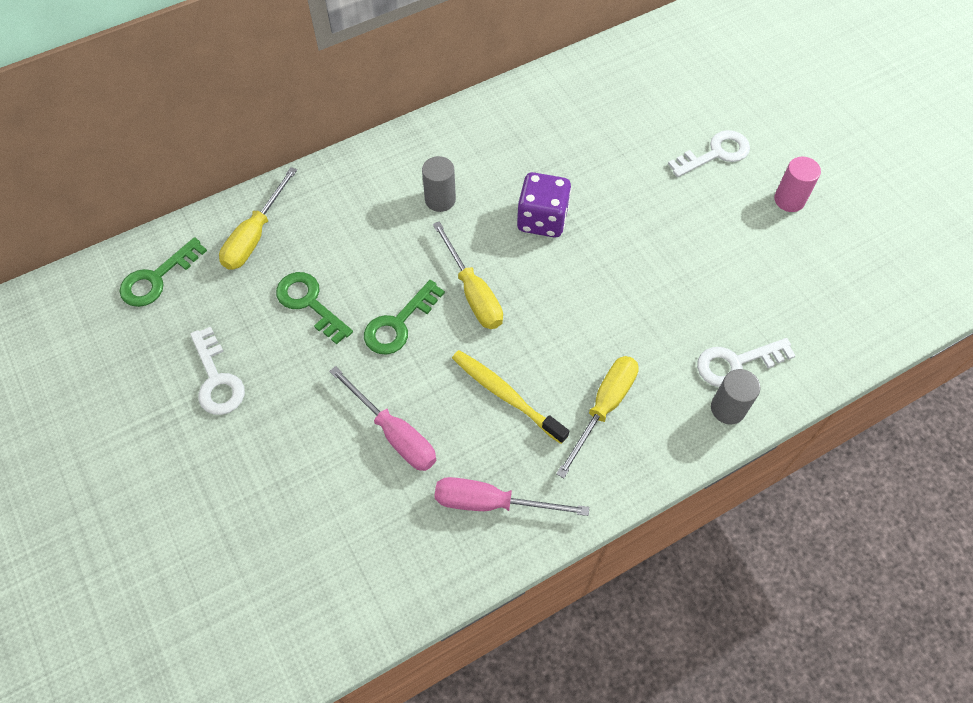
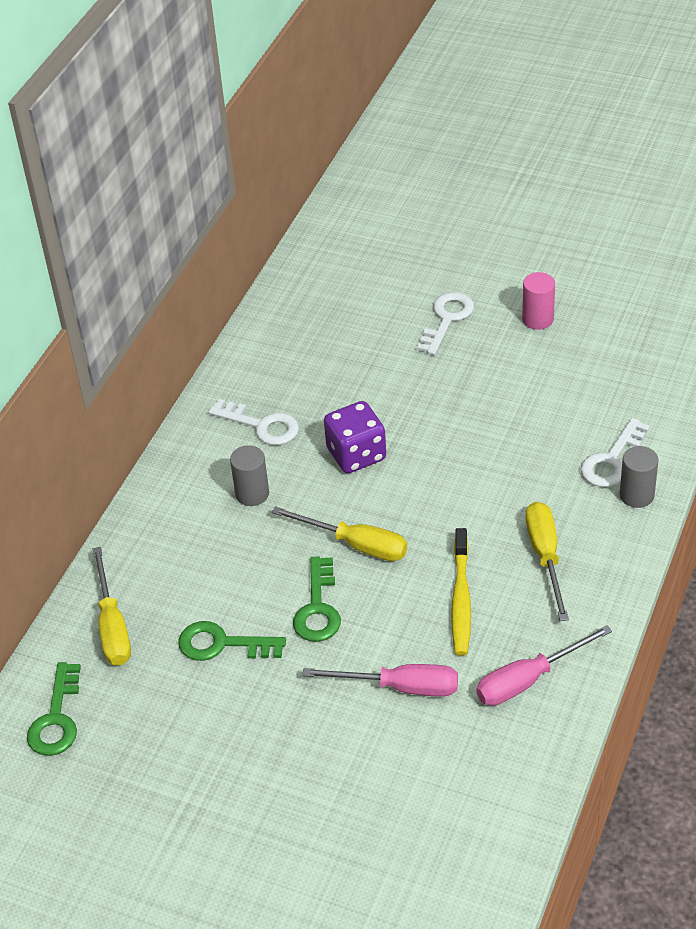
camera: 35 degrees left, 15 degrees down
white key [190,327,245,415] -> white key moved to [208,399,299,445]
yellow toothbrush [452,350,569,444] -> yellow toothbrush turned 90 degrees counterclockwise [451,528,471,656]

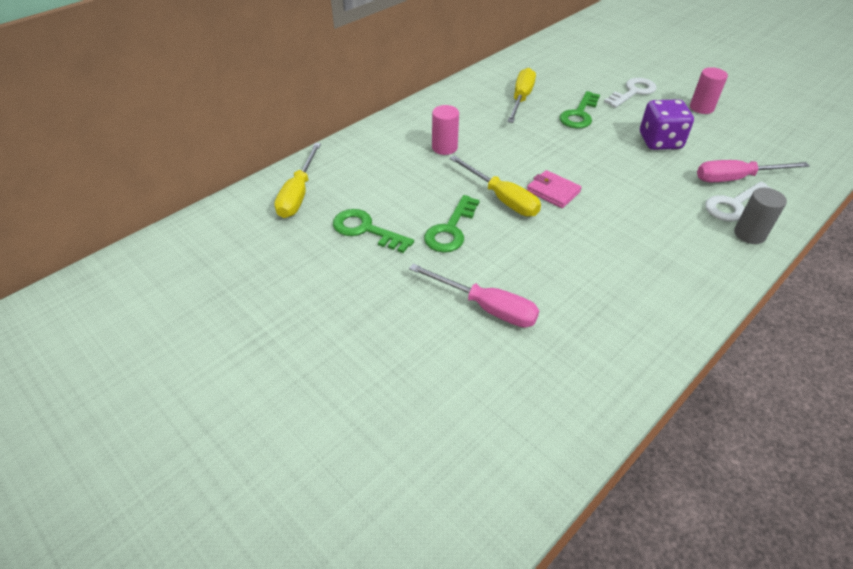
camera: 20 degrees right, 0 degrees up
green key [27,662,81,756] -> green key moved to [560,91,600,129]
white key [208,399,299,445] -> none
grey cylinder [230,445,269,506] -> pink cylinder [432,105,459,155]
purple dice [324,401,386,473] -> purple dice moved to [640,99,694,150]
yellow toothbrush [451,528,471,656] -> none
pink screwdriver [476,625,612,706] -> pink screwdriver moved to [697,160,810,182]
yellow screwdriver [526,502,569,621] -> yellow screwdriver moved to [507,68,536,123]
none -> pink wallet [527,170,582,208]

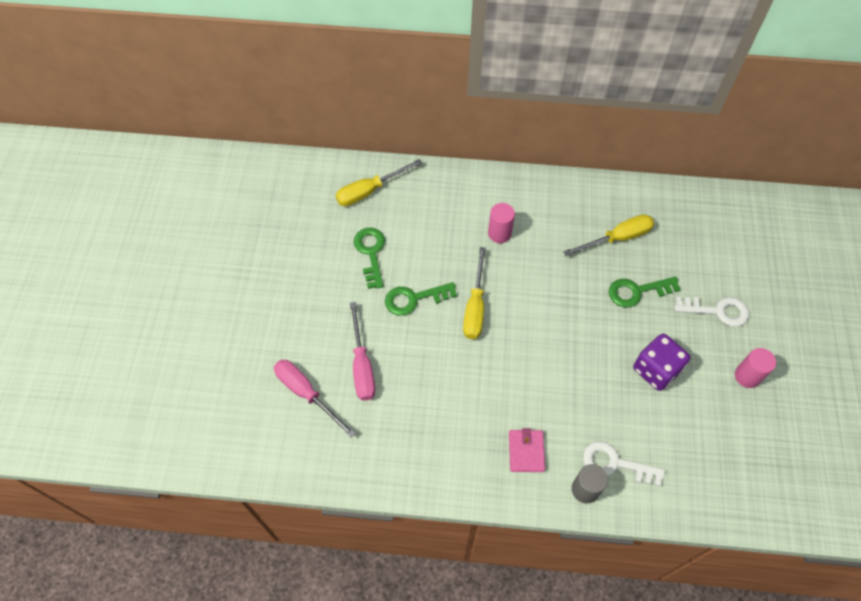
camera: 50 degrees right, 15 degrees up
pink wallet [527,170,582,208] -> pink wallet moved to [509,428,545,472]
pink screwdriver [697,160,810,182] -> pink screwdriver moved to [274,360,355,437]

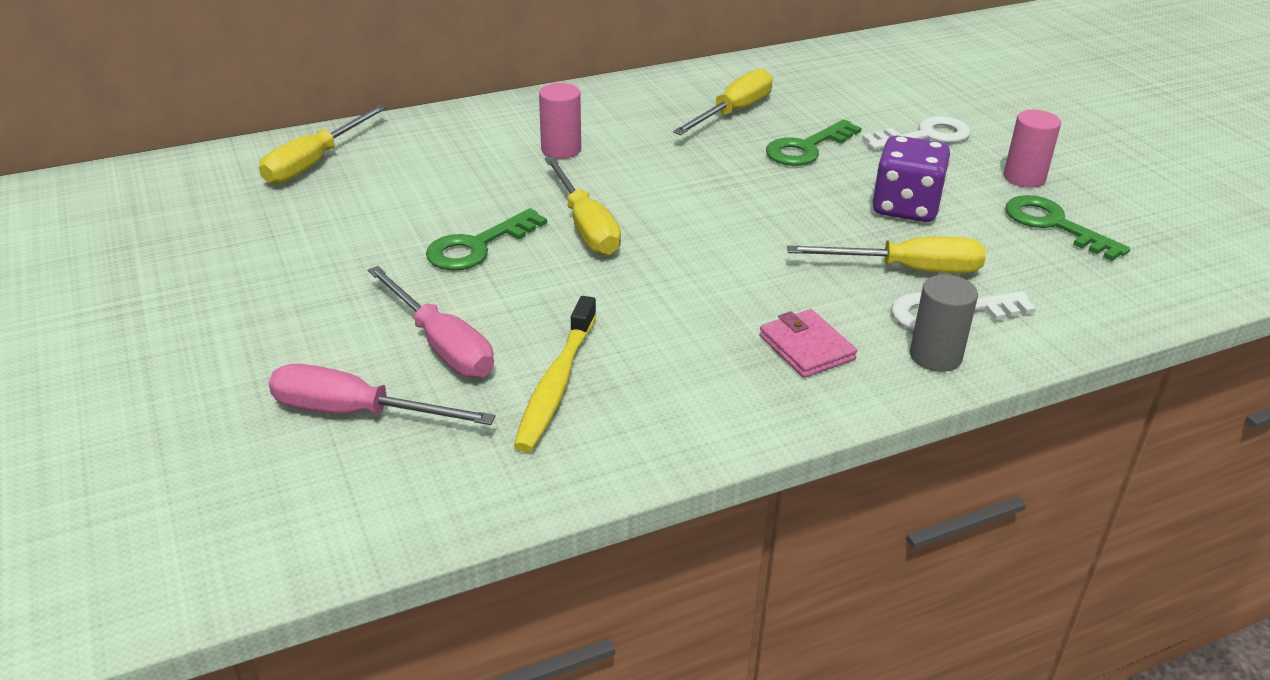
camera: 30 degrees left, 25 degrees down
green key [354,228,385,289] -> green key moved to [1005,195,1130,261]
none -> yellow toothbrush [514,296,597,452]
none -> yellow screwdriver [787,237,986,273]

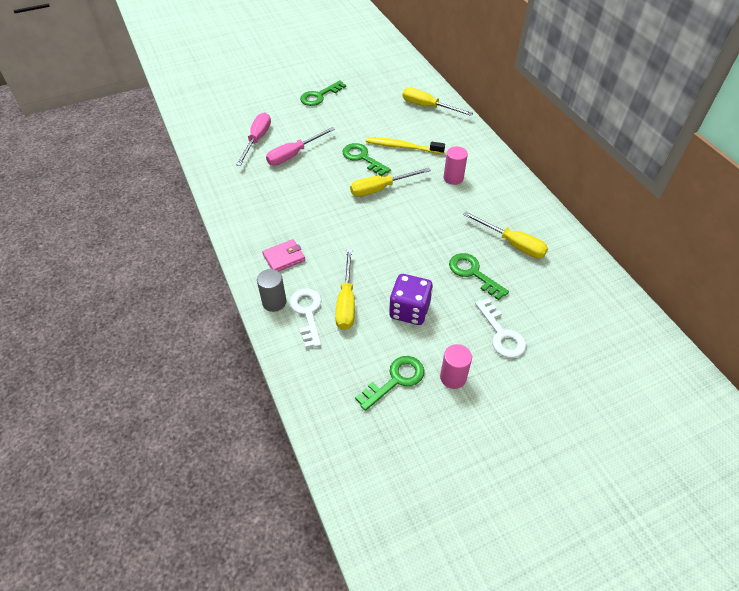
camera: 90 degrees right, 15 degrees up
yellow toothbrush [514,296,597,452] -> yellow toothbrush moved to [366,137,445,154]
none -> green key [300,80,346,106]

